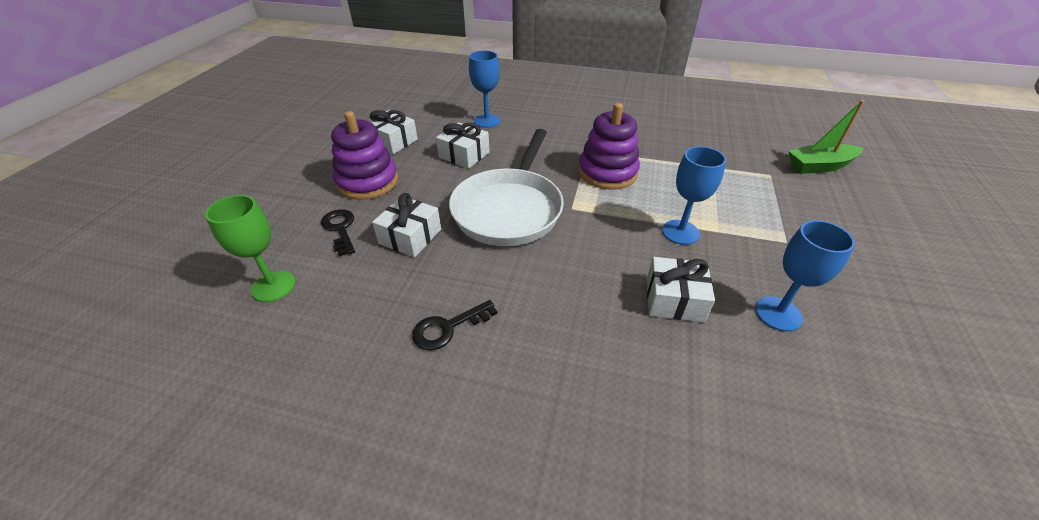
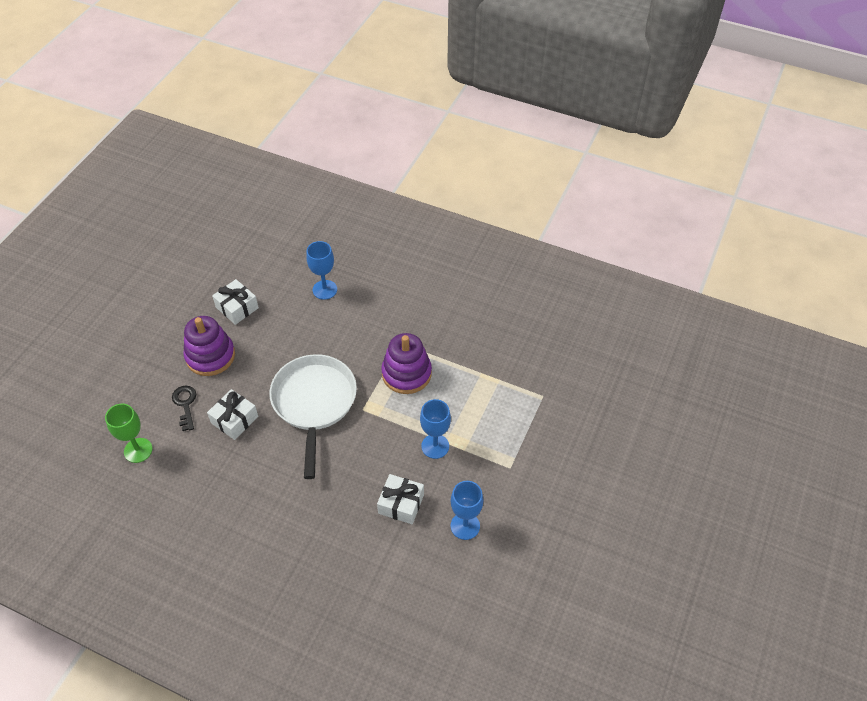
camera: 10 degrees right, 10 degrees up
black key [412,300,498,350] -> none
white gift [436,122,490,169] -> none
white pan [449,129,564,246] -> white pan turned 150 degrees clockwise [269,354,357,479]
green boat [789,100,864,174] -> none

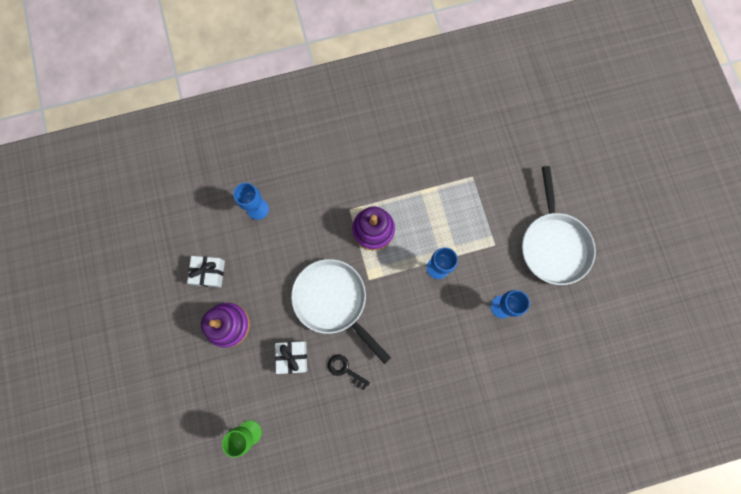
camera: 40 degrees left, 25 degrees up
black key [172,386,196,431] -> black key moved to [328,354,370,390]
white gift [377,474,424,524] -> none
none -> white pan [522,166,596,285]

